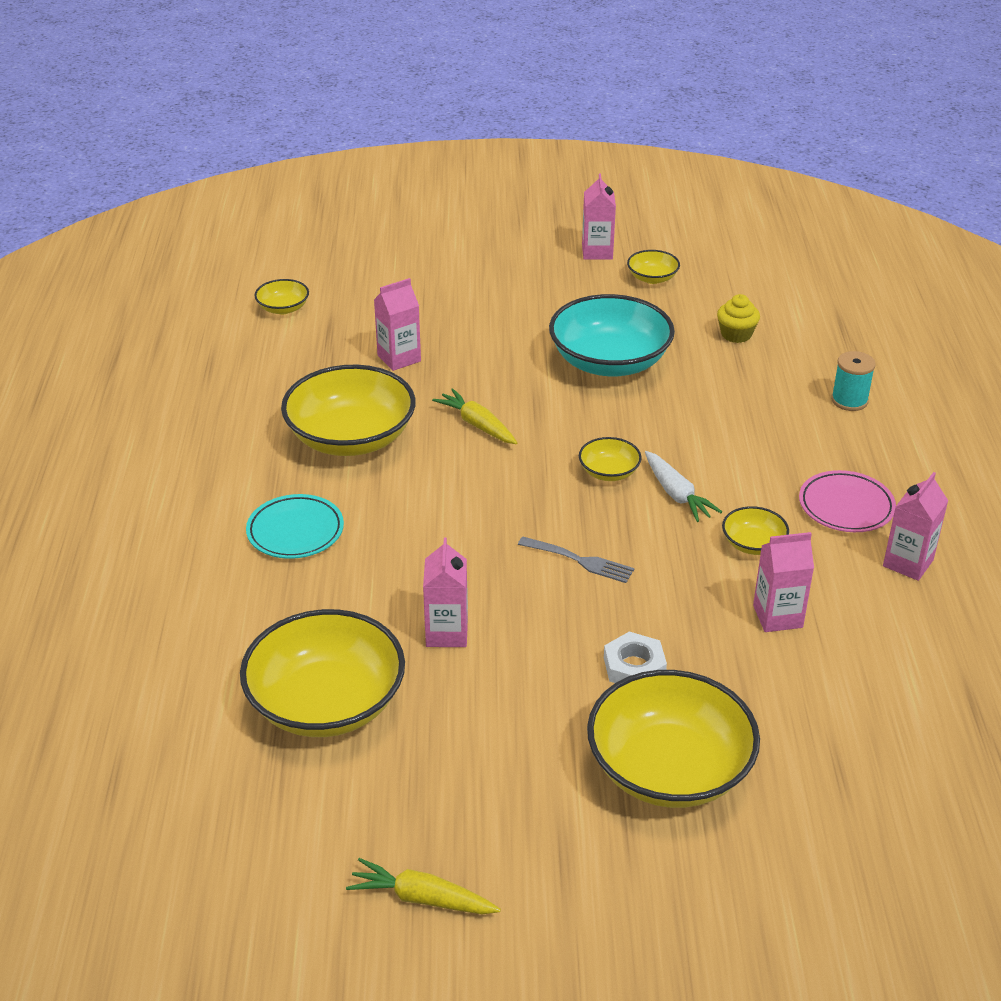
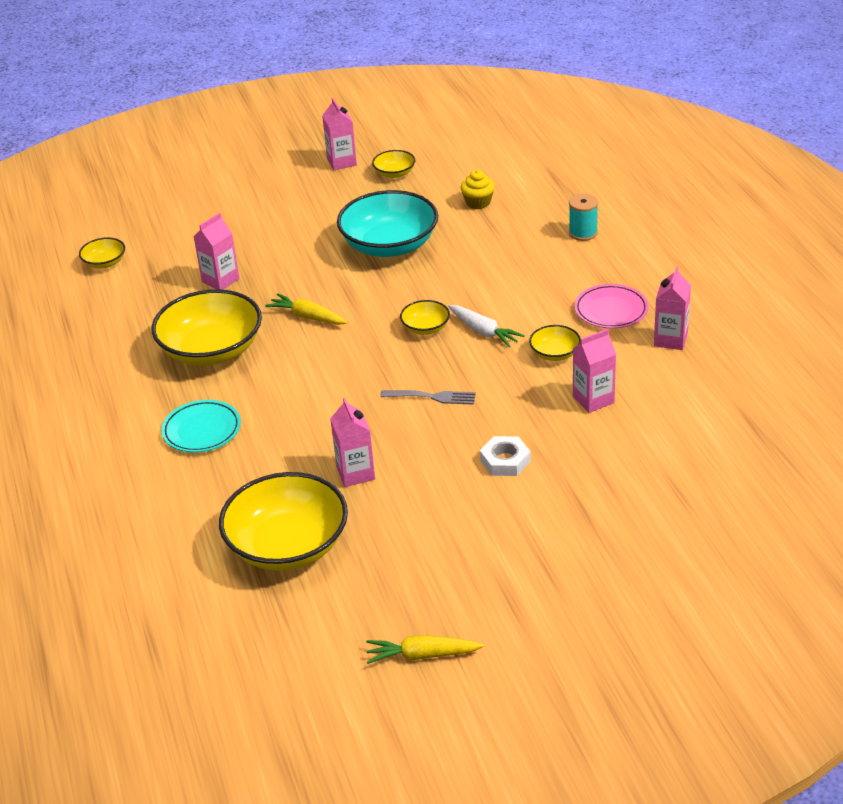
camera: 15 degrees left, 0 degrees up
yellow bowl [587,670,760,808] -> none

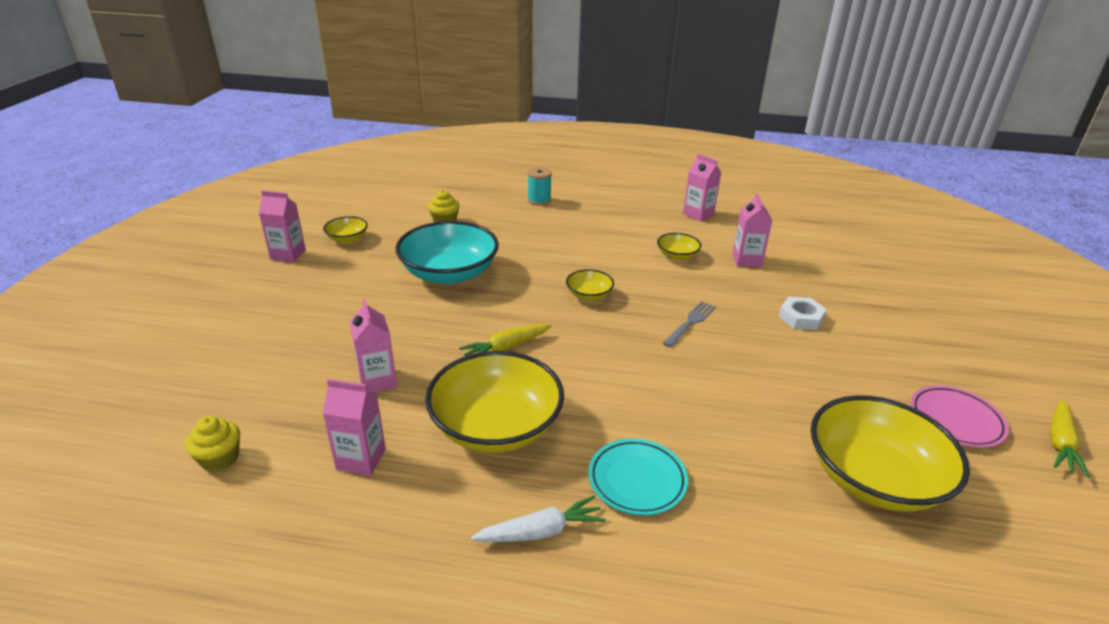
camera: 65 degrees left, 5 degrees down
yellow bowl [79,237,125,268] -> yellow cupcake [185,416,240,472]
pink carton [330,398,375,487] -> pink carton moved to [322,379,386,476]
white carrot [448,305,525,347] -> white carrot moved to [471,496,606,542]
pink plate [574,284,649,329] -> pink plate moved to [911,385,1009,448]

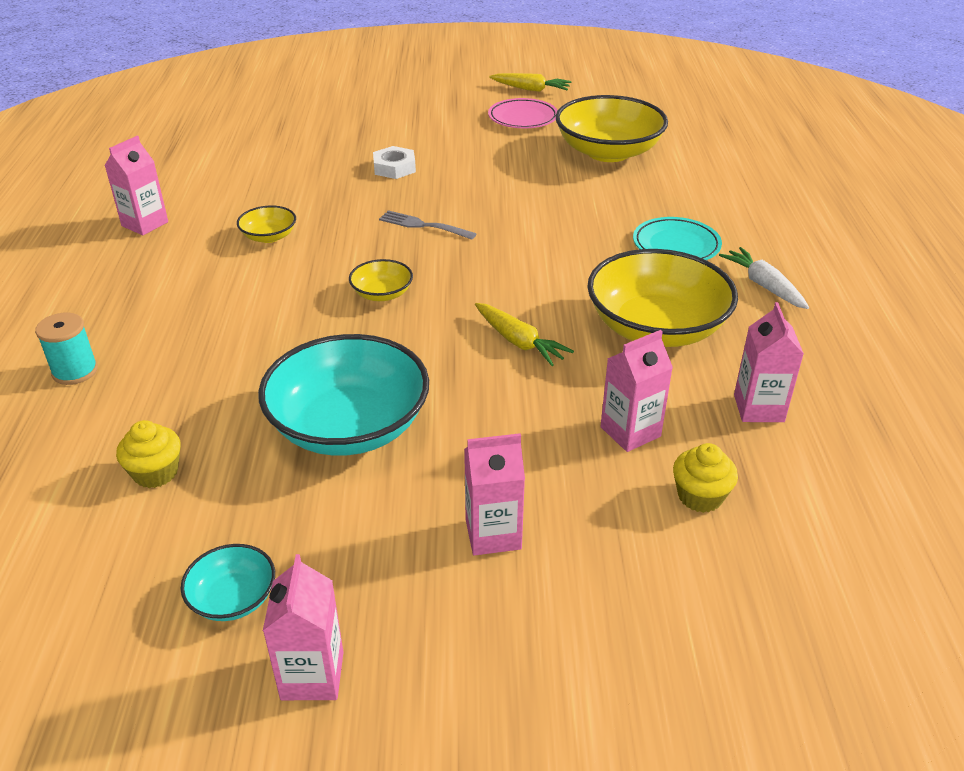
camera: 100 degrees left, 5 degrees up
yellow cupcake [185,416,240,472] -> yellow cupcake moved to [673,443,738,513]
yellow bowl [323,216,368,243] -> turquoise bowl [181,544,275,621]
pink carton [732,193,772,267] -> pink carton moved to [464,433,525,556]

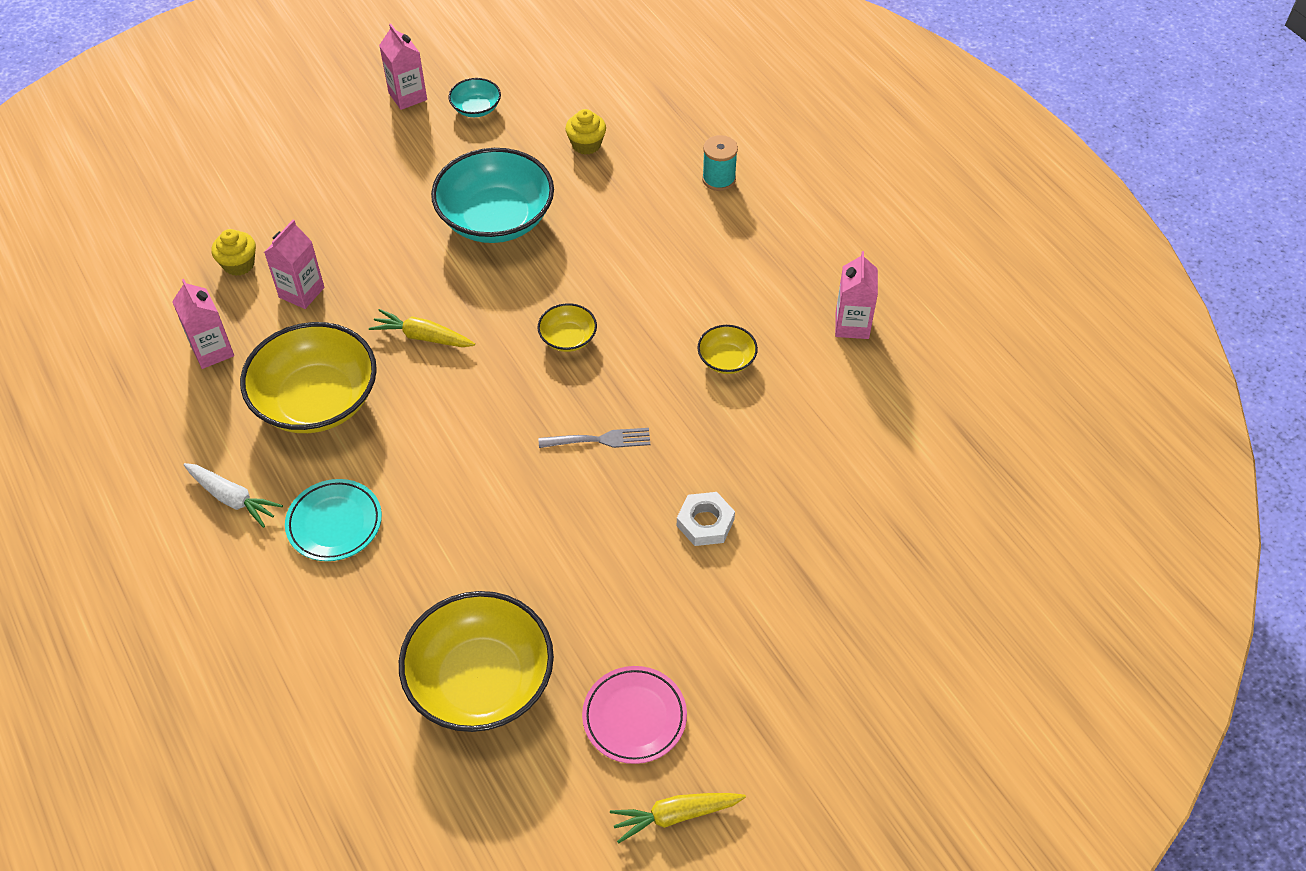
camera: 150 degrees right, 15 degrees up
pink carton [464,433,525,556] -> none

